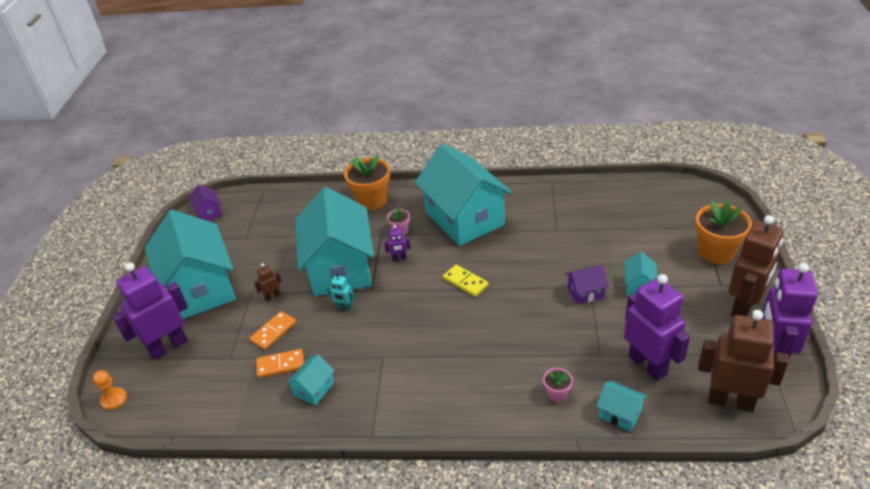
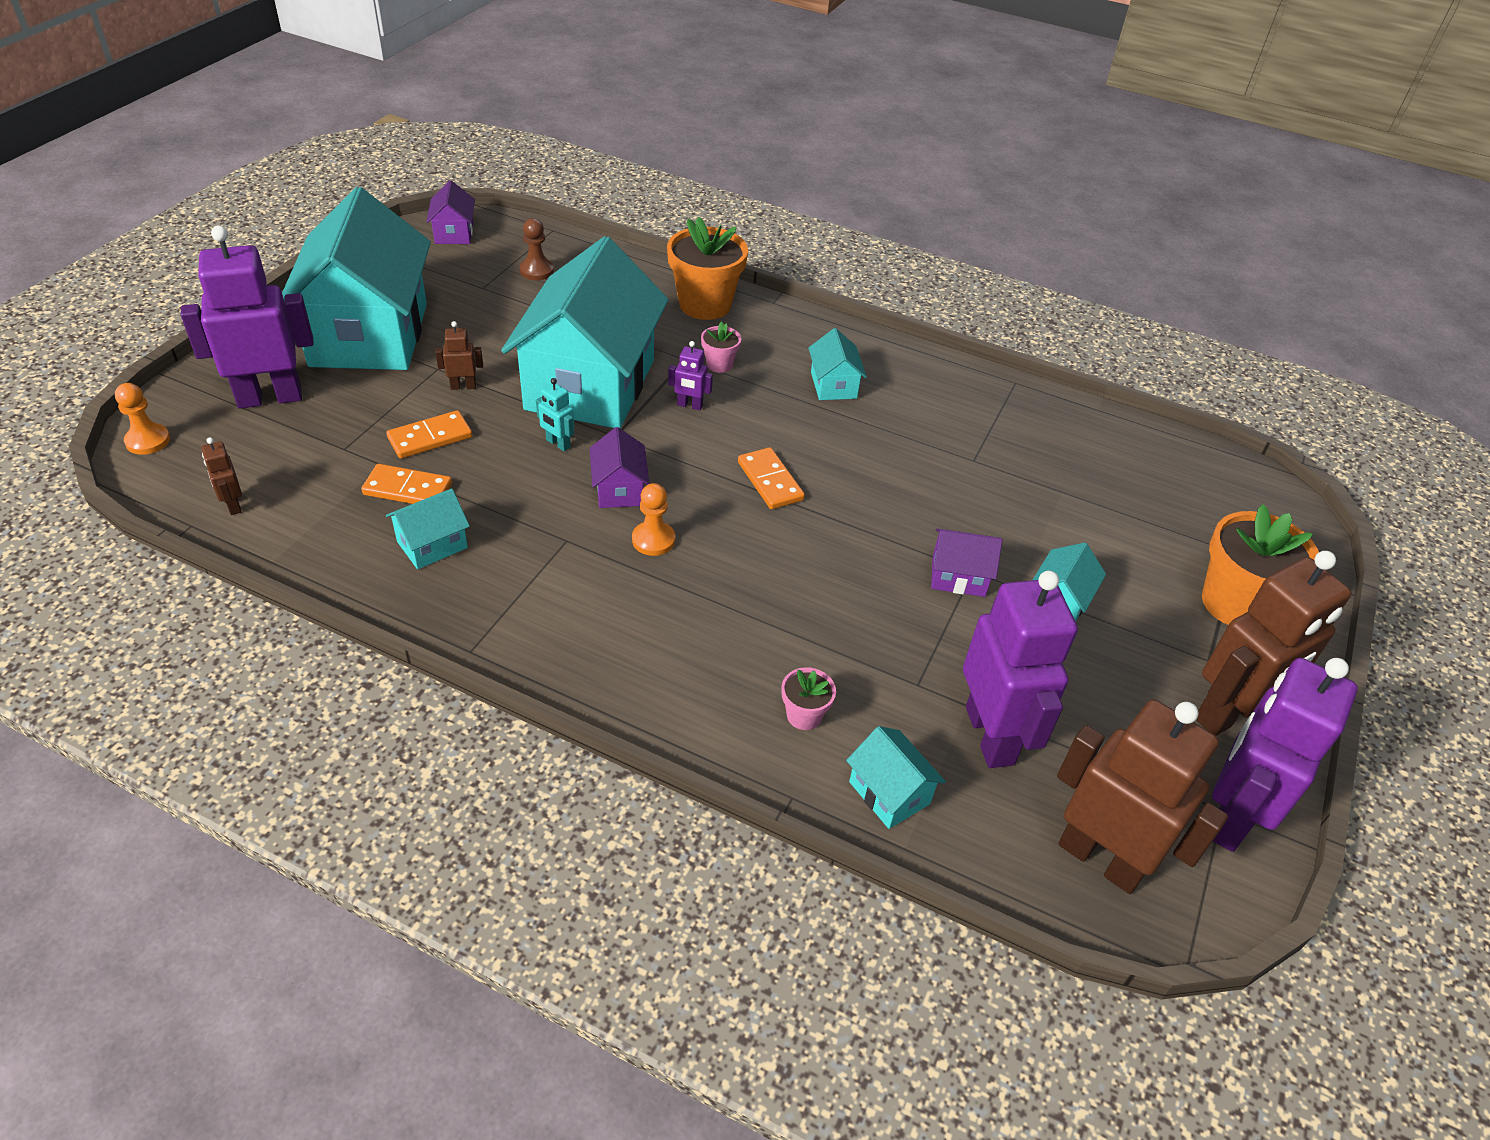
camera: 15 degrees right, 5 degrees up
turquoise house [415,144,513,246] -> turquoise house [808,328,867,400], size x0.40
yellow domino [443,265,488,297] -> orange domino [738,447,805,509]
none -> brown robot [202,437,242,515]
none -> brown pawn [519,218,554,280]
none -> purple house [590,427,649,508]
none -> orange pawn [632,483,675,556]

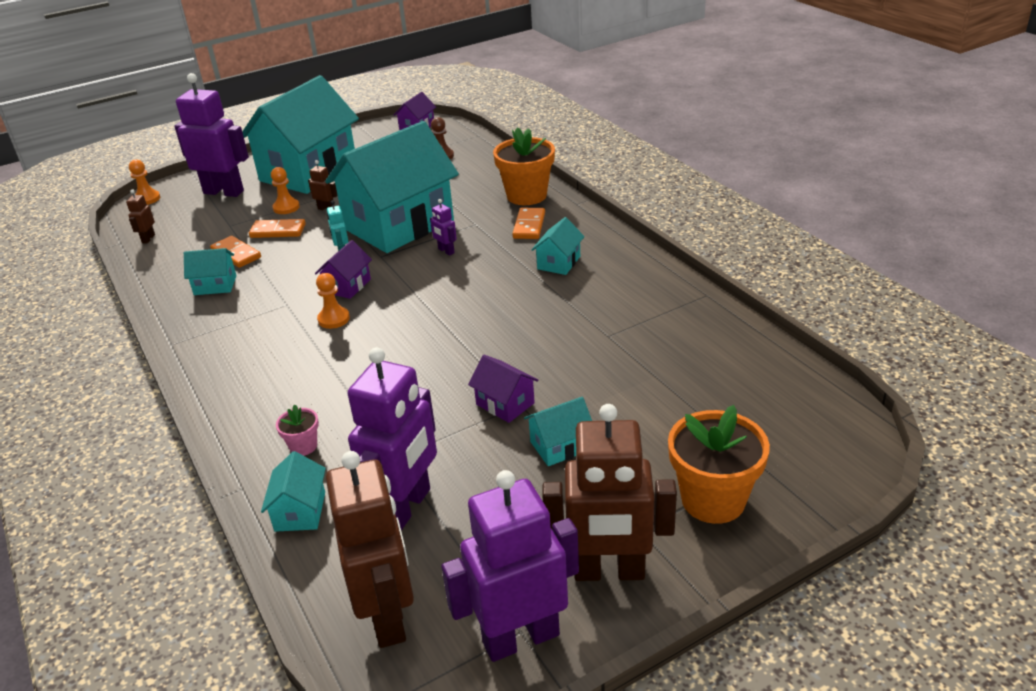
camera: 40 degrees right, 10 degrees down
pink flower pot [701,322,741,373] -> none
orange domino [738,447,805,509] -> orange domino moved to [512,208,545,239]
none -> orange pawn [271,167,300,214]

